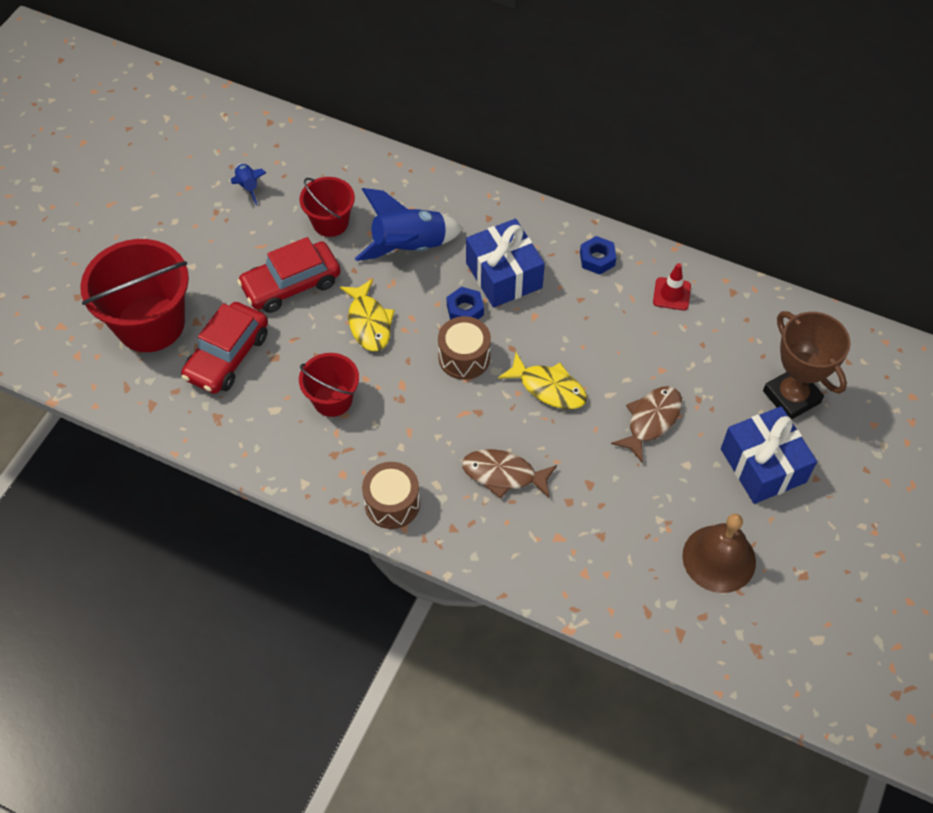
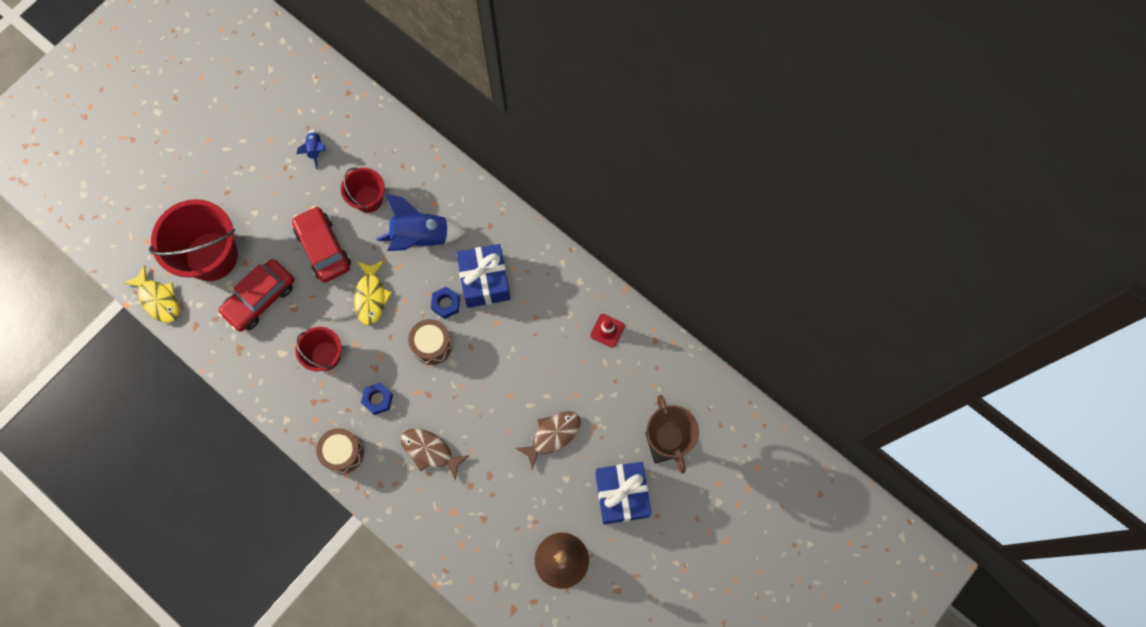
camera: 15 degrees right, 15 degrees up
red car [237,237,341,313] -> red car turned 75 degrees clockwise [292,206,351,283]
yellow fish [498,352,587,409] -> yellow fish moved to [124,265,179,323]
blue nut [580,236,616,275] -> blue nut moved to [361,383,393,415]

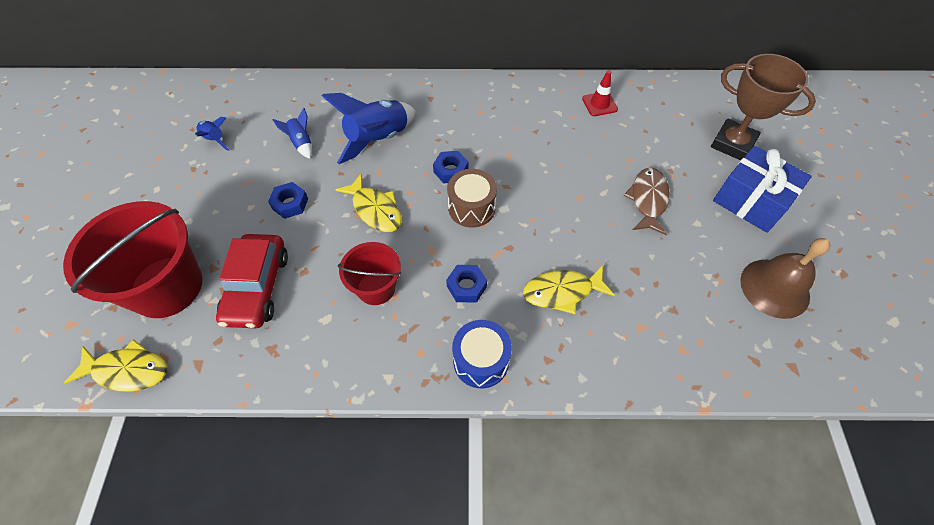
camera: 40 degrees left, 15 degrees down
red car [292,206,351,283] -> blue nut [268,182,308,219]
brown drum [316,428,364,474] -> blue drum [452,320,512,388]
red bucket [341,168,385,213] -> blue rocket [272,107,312,159]
brown fish [400,429,469,481] -> yellow fish [523,265,615,314]
blue gift [456,244,511,308] -> none

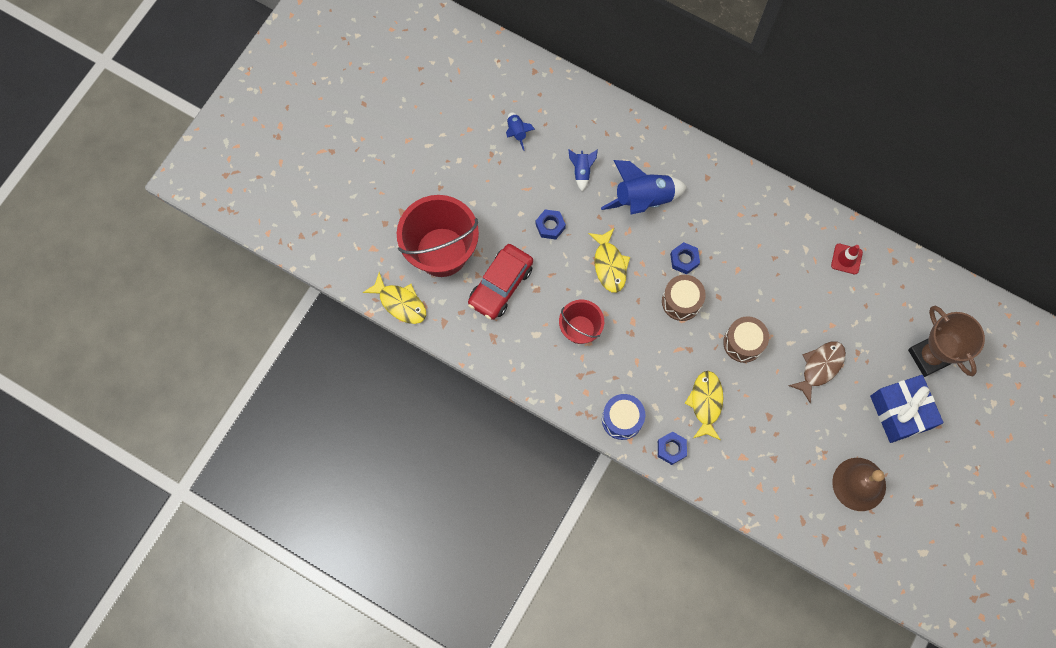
camera: 30 degrees right, 15 degrees up
blue nut [446,265,487,303] -> blue nut moved to [658,432,687,465]
yellow fish [523,265,615,314] -> yellow fish turned 75 degrees clockwise [684,371,723,440]
none -> brown drum [723,316,769,363]

